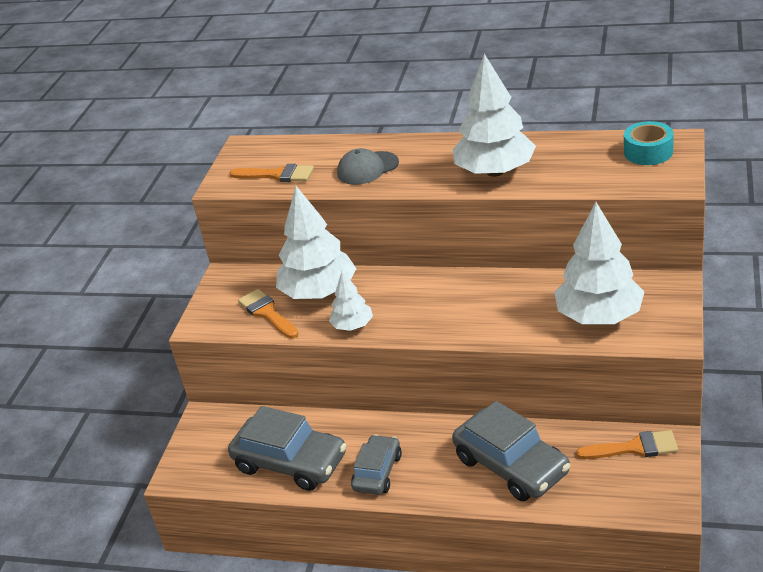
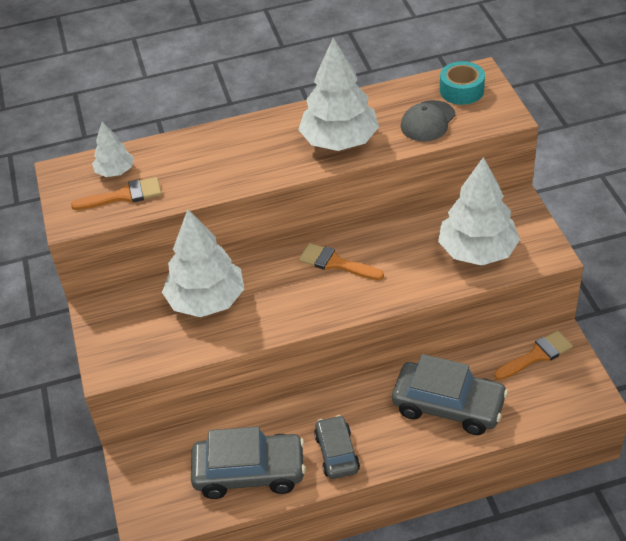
camera: 30 degrees left, 10 degrees up
orange brush [238,289,298,339] -> orange brush moved to [299,243,384,280]
white tree [329,271,373,331] -> white tree moved to [92,121,134,177]
grey cap [337,148,399,185] -> grey cap moved to [401,100,456,142]

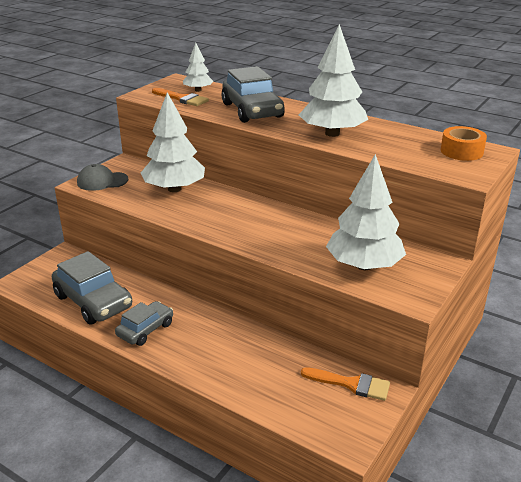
camera: 45 degrees right, 15 degrees down
orange brush [299,243,384,280] -> none
grey car [392,354,508,435] -> grey car moved to [221,66,285,123]
grey cap [401,100,456,142] -> grey cap moved to [77,164,129,191]
turquoise tape [440,61,485,105] -> orange tape [441,126,487,161]

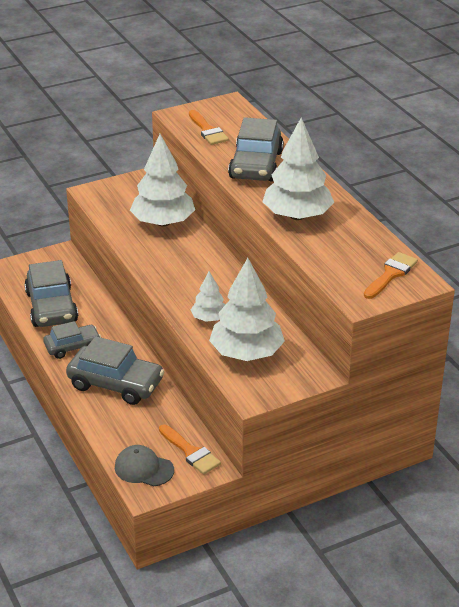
camera: 30 degrees right, 5 degrees up
grey cap [77,164,129,191] -> grey cap moved to [115,445,174,486]
white tree [183,43,213,92] -> white tree moved to [191,271,225,322]
orange tape [441,126,487,161] -> orange brush [364,252,418,299]
none -> grey car [66,336,165,405]

